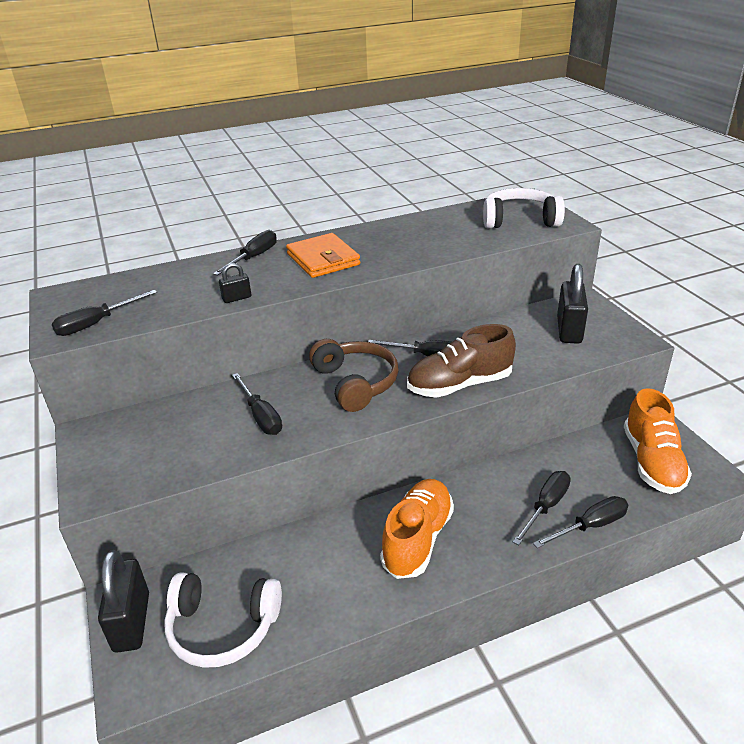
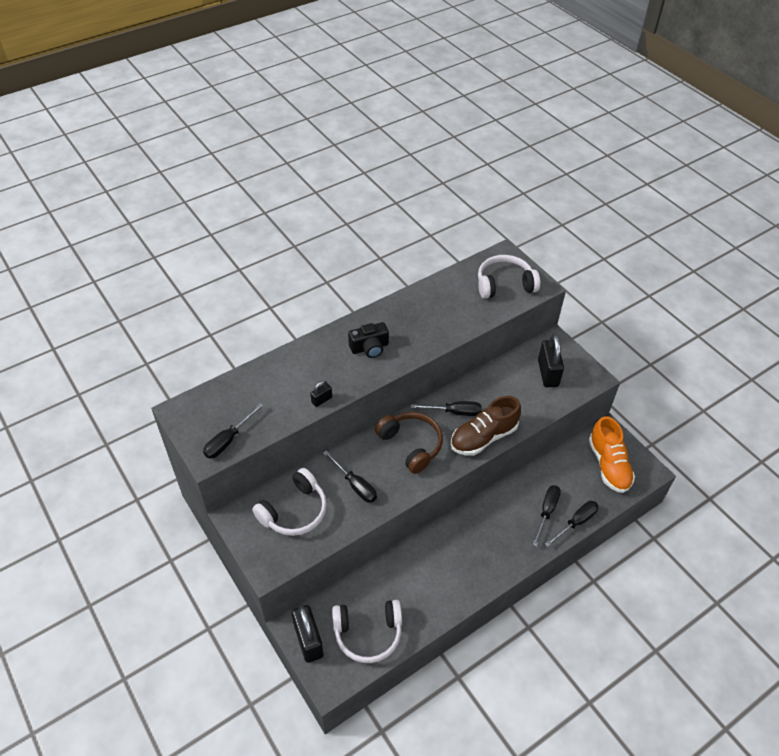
camera: 15 degrees left, 15 degrees up
black screwdriver [213,230,277,276] -> none
orange wallet [286,233,360,278] -> black camera [348,322,389,358]
orange shoe [380,479,454,579] -> none
none -> white headphones [252,468,327,536]

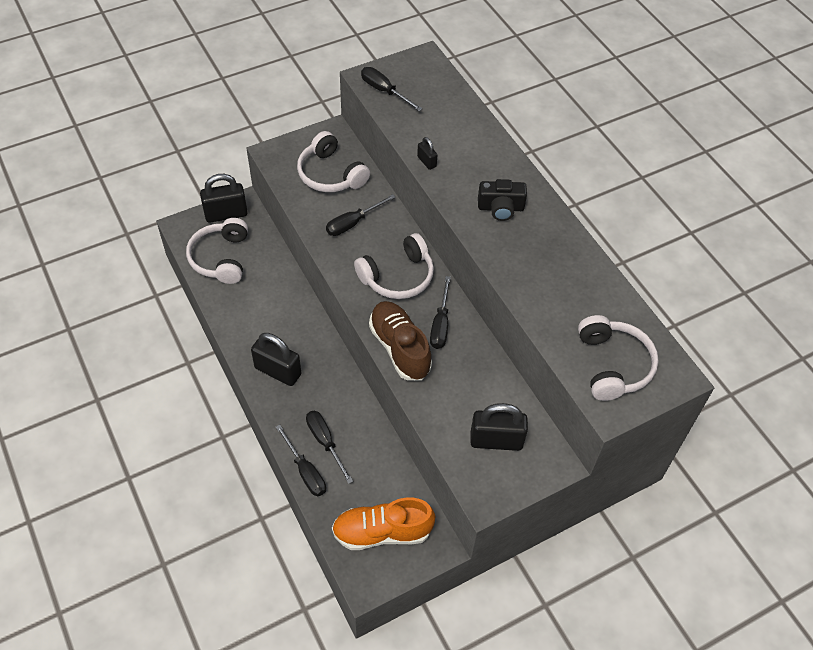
camera: 95 degrees right, 5 degrees up
black camera [348,322,389,358] -> black camera turned 75 degrees counterclockwise [478,179,527,221]
brown headphones [375,412,443,474] -> white headphones [354,233,434,299]
black screwdriver [532,485,561,547] -> black screwdriver turned 150 degrees counterclockwise [306,411,353,484]
none -> black padlock [251,333,301,386]

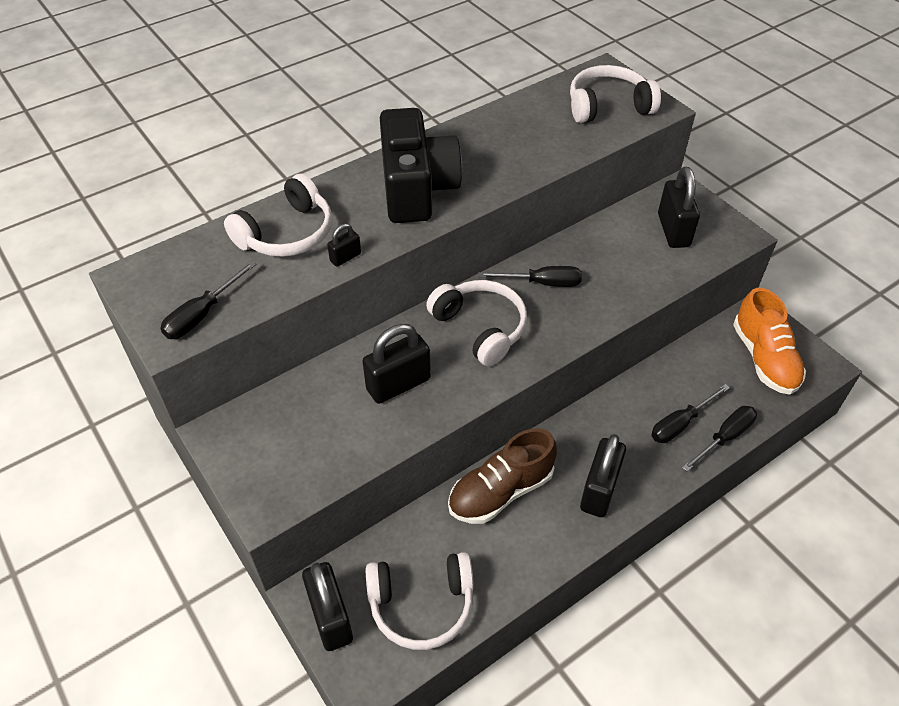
camera: 95 degrees left, 5 degrees down
white headphones [297,131,370,192] -> white headphones moved to [224,174,332,257]
black screwdriver [326,194,396,236] -> black padlock [362,324,431,404]
brown shoe [369,301,432,381] -> brown shoe moved to [448,428,557,524]
black camera [478,179,527,221] -> black camera [380,108,462,223], size x1.89

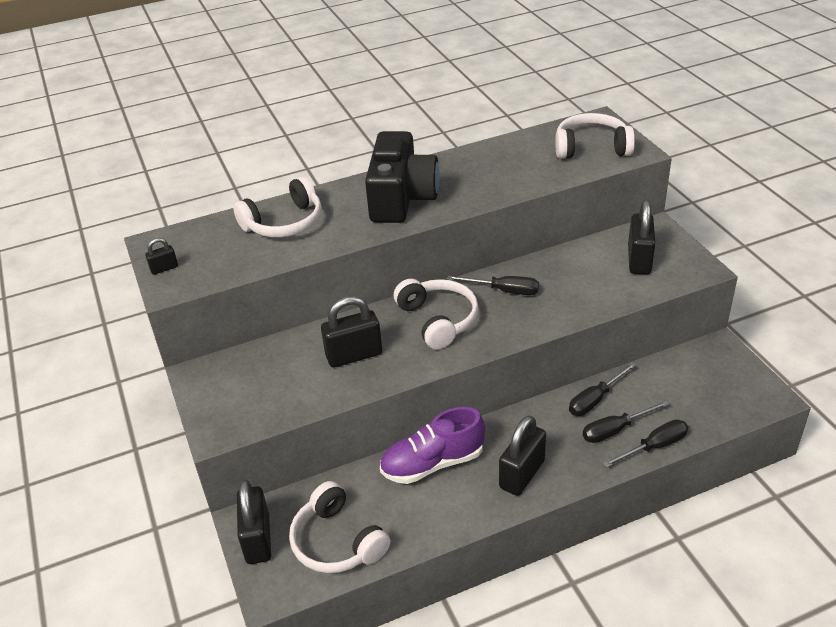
camera: 15 degrees right, 10 degrees down
black screwdriver [160,261,257,339] -> black screwdriver moved to [569,362,636,416]
black padlock [327,224,361,267] -> black padlock moved to [145,238,178,275]
white headphones [366,552,474,650] -> white headphones turned 45 degrees clockwise [289,481,390,573]
brown shoe [448,428,557,524] -> purple shoe [380,407,485,484]
orange shoe [733,288,806,395] -> none

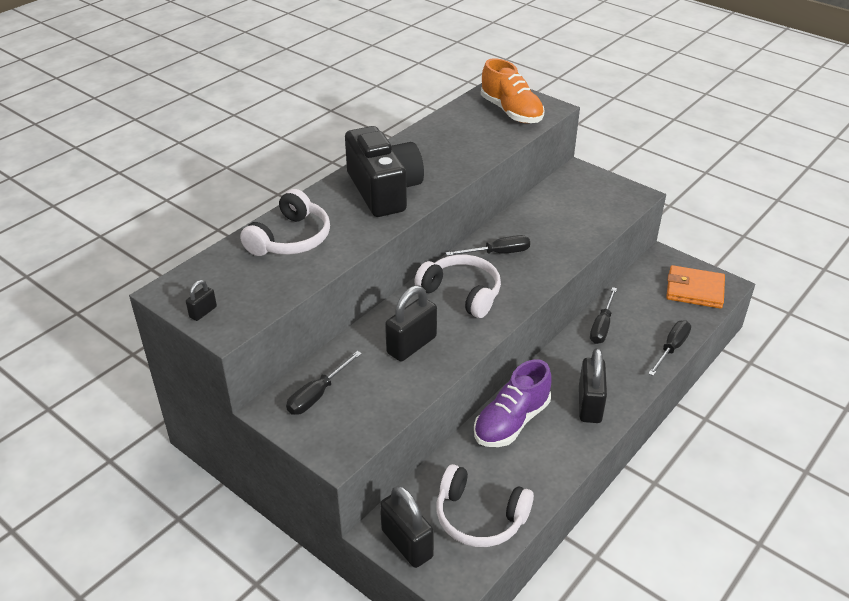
camera: 30 degrees left, 0 degrees up
white headphones [555,113,635,159] -> orange shoe [481,58,545,123]
black screwdriver [583,401,669,443] -> black screwdriver moved to [286,351,362,415]
black padlock [628,200,656,274] -> none
none -> orange wallet [666,265,725,309]

